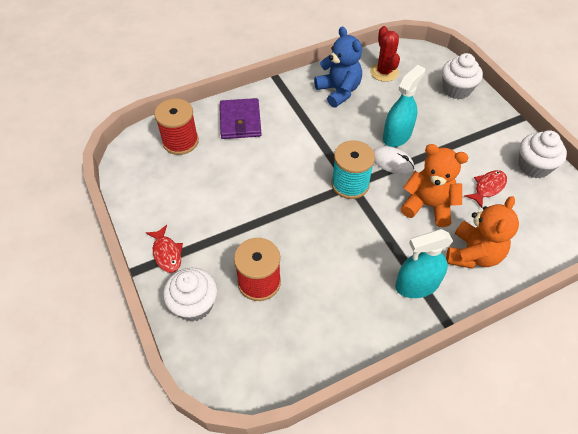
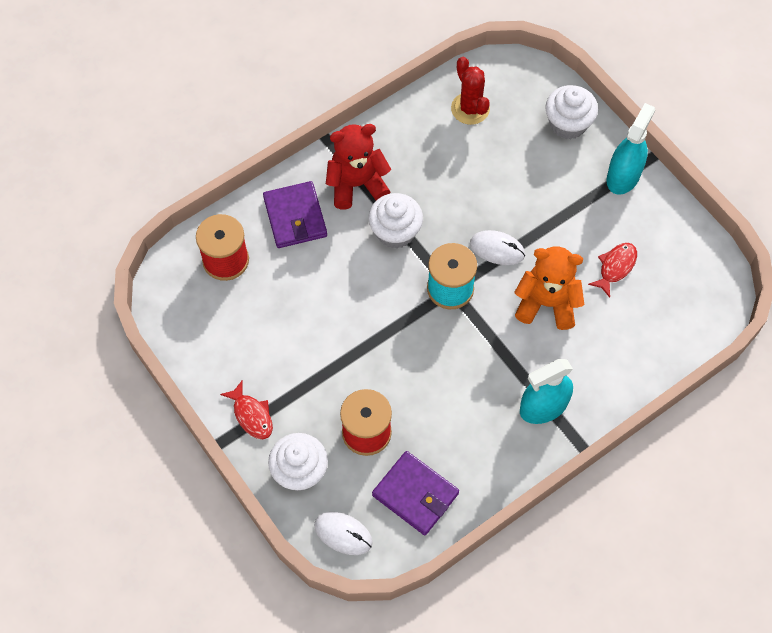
camera: 10 degrees left, 10 degrees up
blue teddy bear [314,27,362,108] -> none
turquoise spray bottle [383,65,425,147] -> turquoise spray bottle moved to [606,103,655,195]
orange teddy bear [446,196,519,269] -> none
white cupcake [518,130,567,179] -> white cupcake moved to [368,193,423,249]
none -> white mouse [314,512,372,555]
none -> red teddy bear [326,124,392,210]
none -> purple wallet [372,451,459,535]

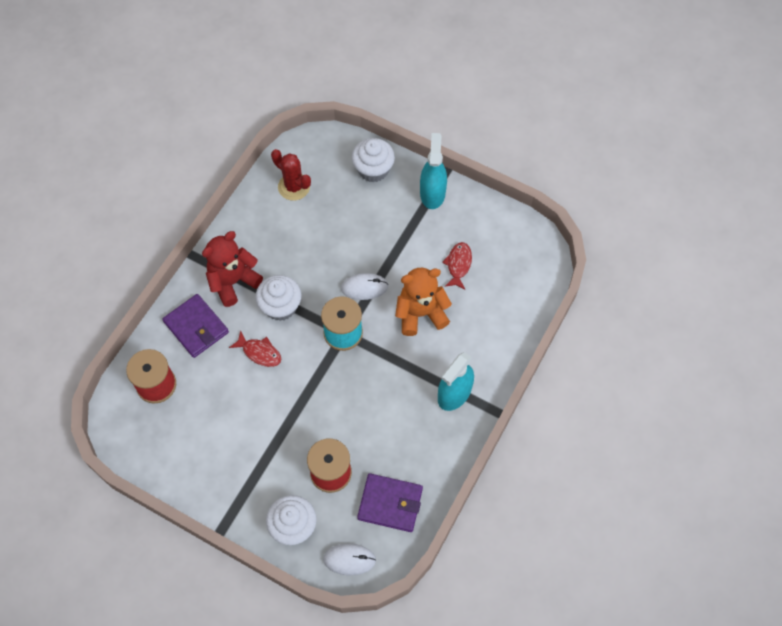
camera: 25 degrees left, 0 degrees up
red fish [220,380,273,439] -> red fish moved to [229,330,281,367]

